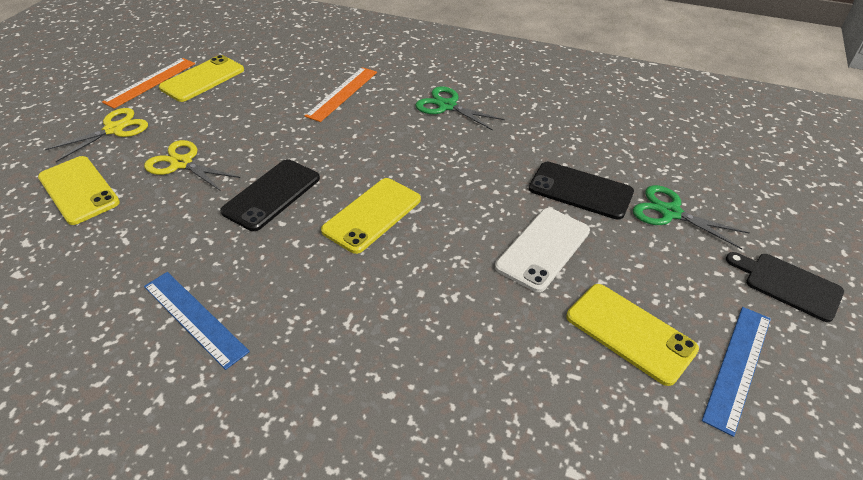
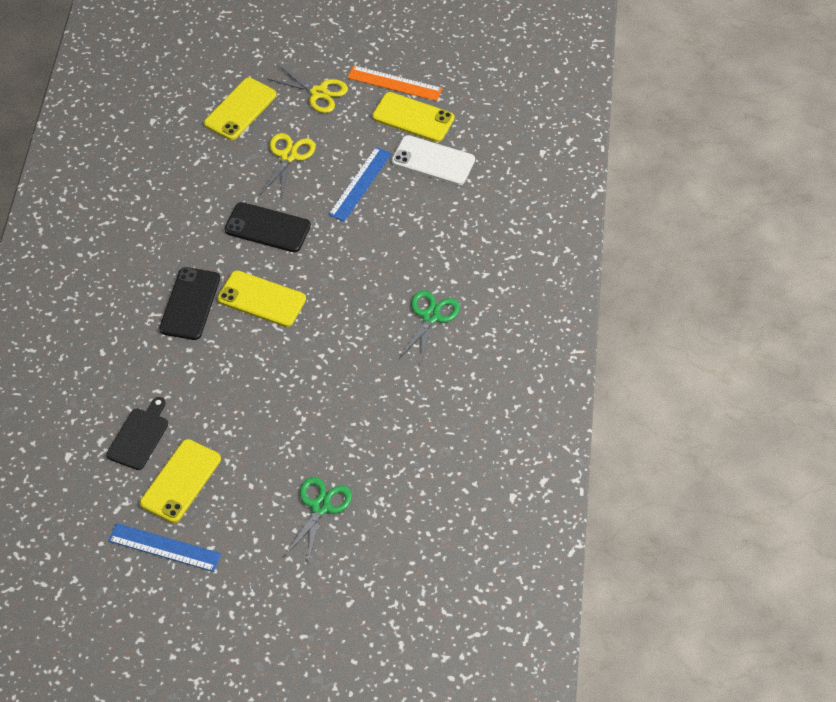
camera: 75 degrees right, 10 degrees up
blue ruler [144,272,250,370] -> blue ruler moved to [328,147,392,222]
orange ruler [305,67,377,122] -> none
white phone [495,208,590,292] -> white phone moved to [392,135,475,185]
black phone [529,162,634,220] -> black phone moved to [159,267,220,340]
black cutting board [726,252,844,322] -> black cutting board moved to [106,397,168,470]

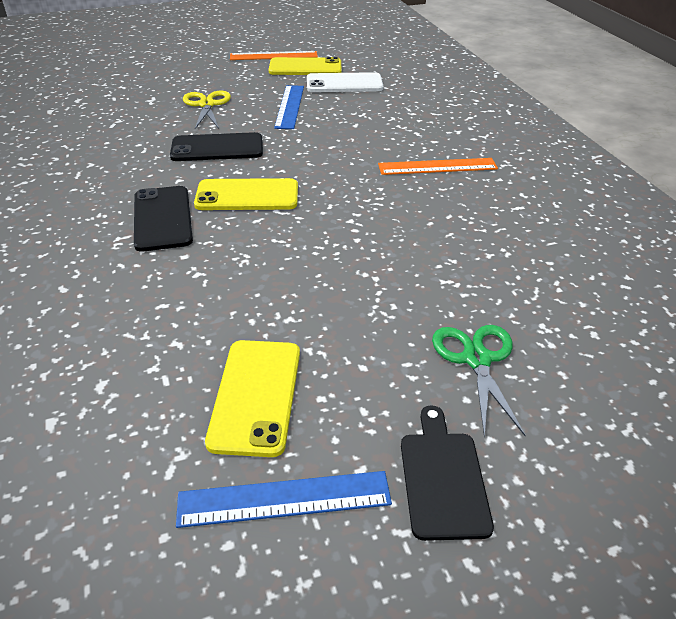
camera: 25 degrees left, 15 degrees down
black cutting board [106,397,168,470] -> black cutting board moved to [401,405,494,541]
yellow phone [204,78,277,140] -> none
yellow scissors [268,65,348,113] -> none
green scissors [399,290,460,363] -> orange ruler [378,158,498,175]

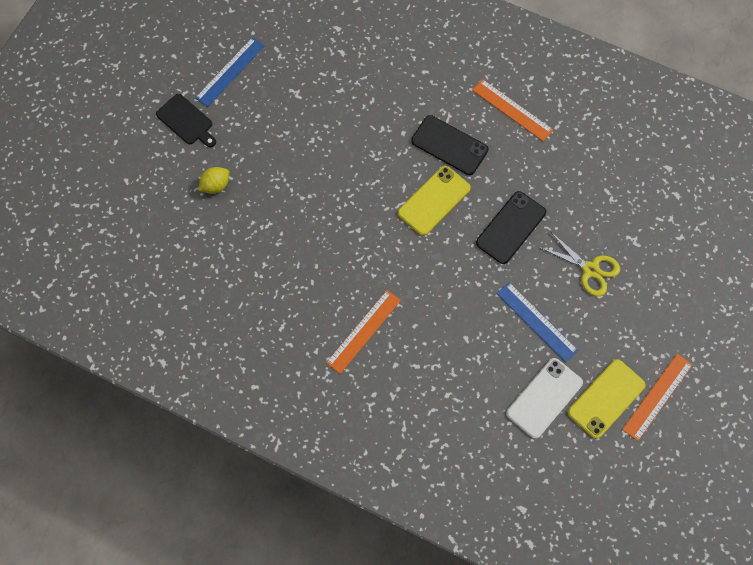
camera: 135 degrees right, 30 degrees up
yellow phone [205,340,300,457] -> none
green scissors [432,325,526,437] -> yellow lemon [198,167,230,194]
none -> orange ruler [472,79,553,141]

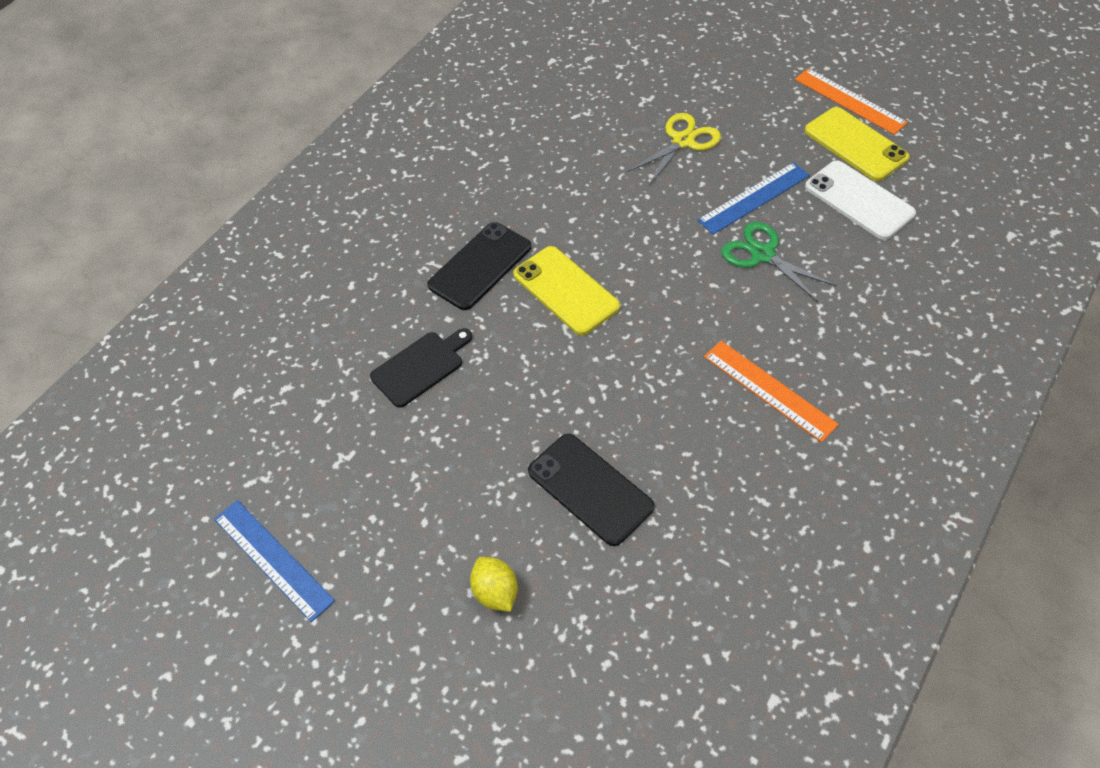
camera: 80 degrees left, 15 degrees down
black cutting board [156,94,216,147] -> black cutting board moved to [370,328,472,408]
orange ruler [472,79,553,141] -> none
black phone [476,191,546,264] -> black phone moved to [528,434,654,546]
none -> green scissors [721,222,837,303]

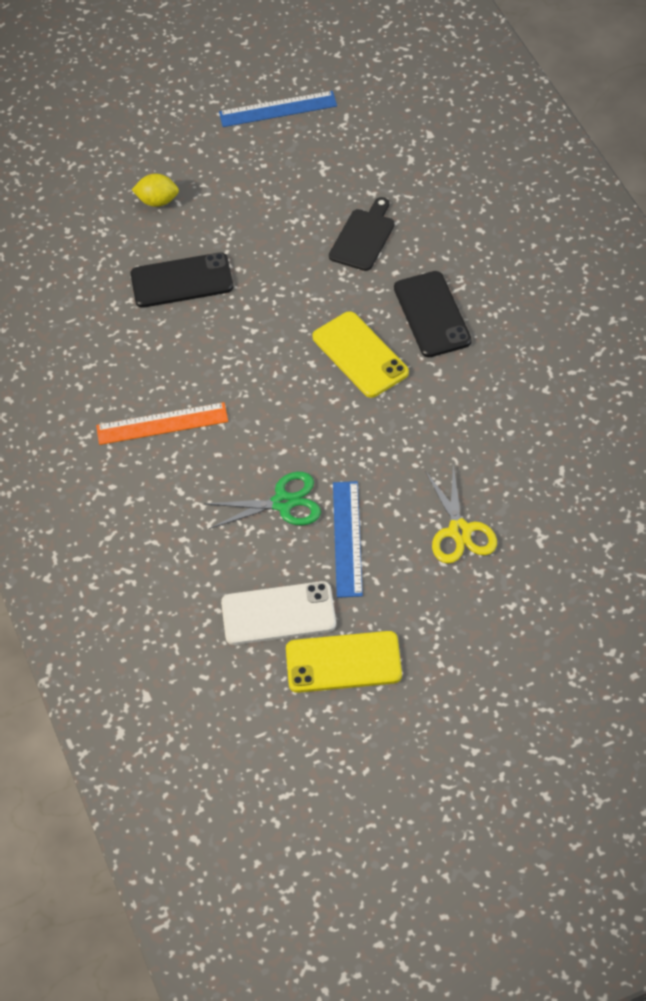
camera: 125 degrees right, 0 degrees up
black cutting board [370,328,472,408] -> black cutting board turned 150 degrees counterclockwise [329,197,395,271]
yellow phone [513,246,620,335] -> yellow phone turned 60 degrees clockwise [312,311,409,398]
orange ruler [795,68,908,135] -> none

